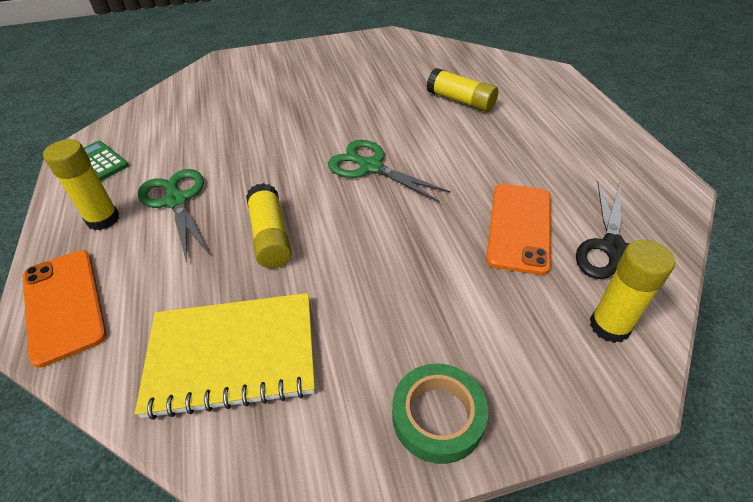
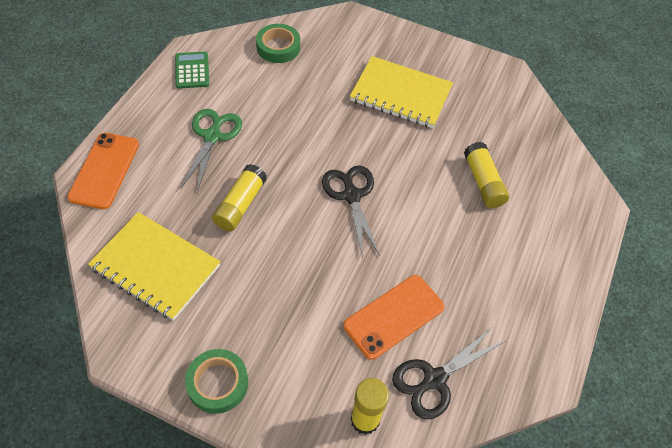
camera: 35 degrees right, 10 degrees up
yellow glue stick [43,139,119,230] -> none
green scissors [328,140,451,203] -> black scissors [322,165,380,257]
none -> green tape [256,24,300,63]
none -> yellow notebook [350,56,453,128]

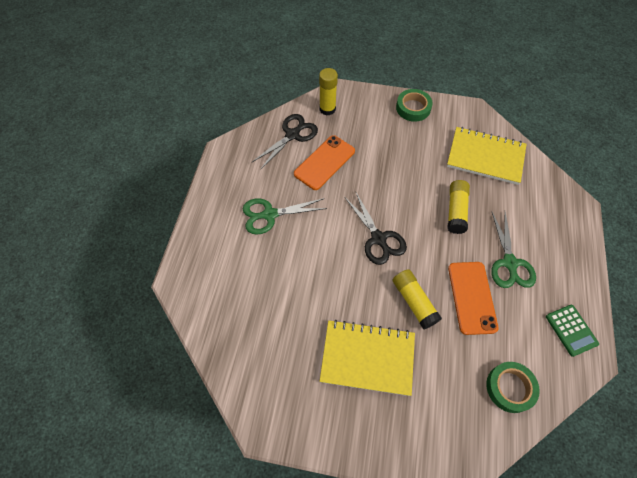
camera: 170 degrees right, 5 degrees up
orange phone [67,133,139,209] -> orange phone moved to [448,262,498,335]
yellow glue stick [464,142,509,208] -> yellow glue stick moved to [393,269,442,329]
none -> green scissors [243,198,327,235]

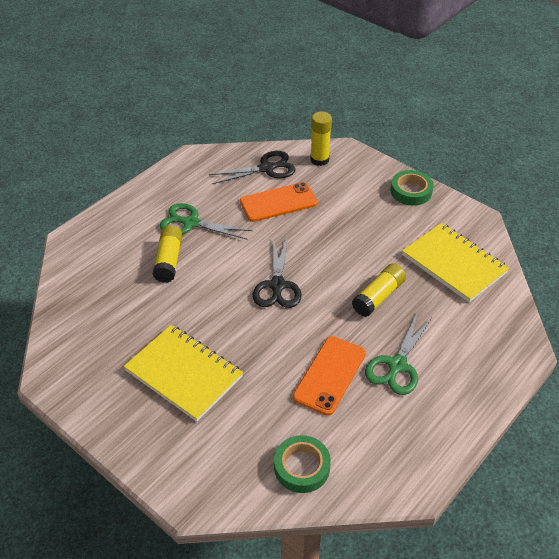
camera: 30 degrees right, 15 degrees down
yellow glue stick [393,269,442,329] -> yellow glue stick moved to [153,226,183,283]
green calculator [546,305,599,357] -> none

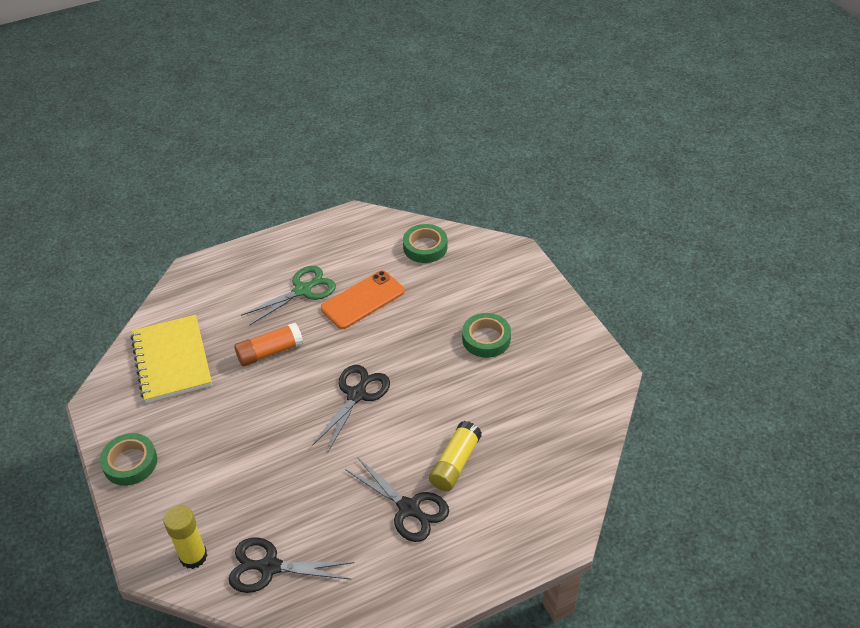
camera: 155 degrees left, 0 degrees up
yellow notebook [123,325,243,422] -> green tape [462,313,511,358]
green scissors [160,203,252,240] -> black scissors [345,457,449,542]
orange phone [240,182,318,222] -> none
yellow glue stick [352,263,406,317] -> orange glue stick [234,323,303,366]

